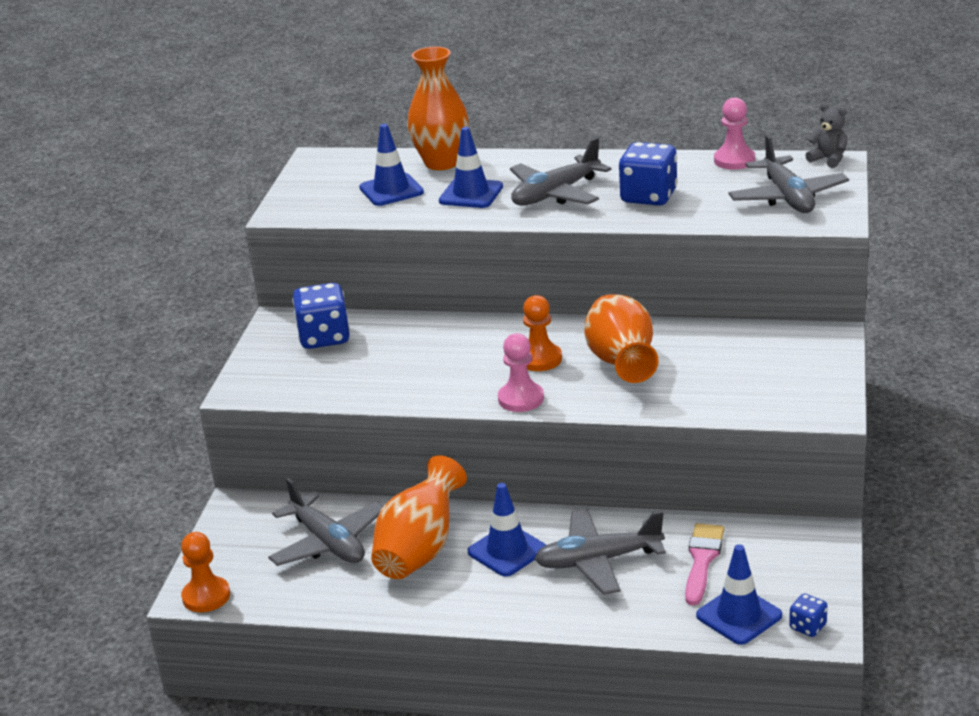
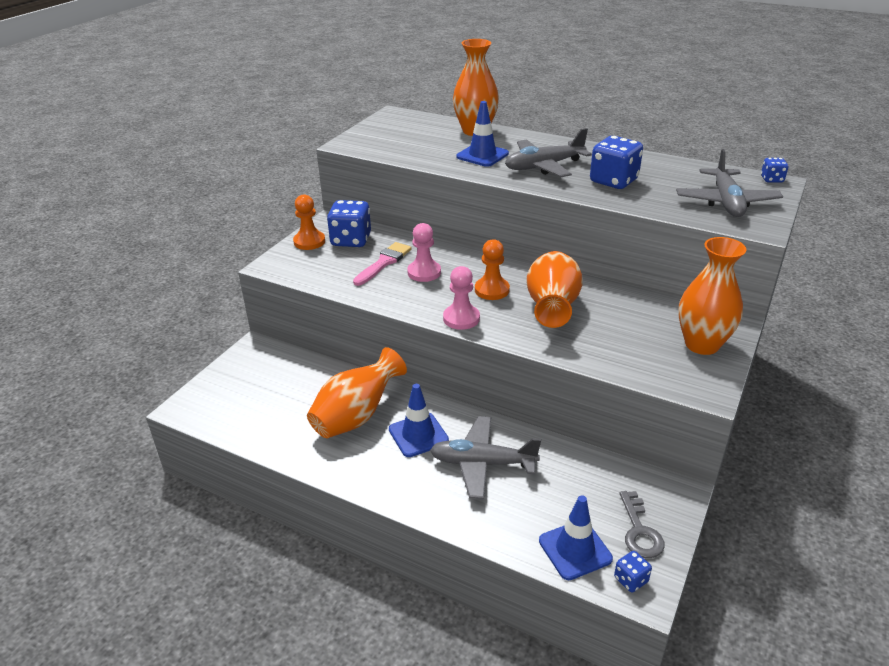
camera: 15 degrees right, 5 degrees up
orange pawn [181,532,230,612] -> orange pawn moved to [293,194,325,250]
grey plane [268,478,383,566] -> none
blue traffic cone [359,124,424,206] -> none
pink brush [685,523,724,605] -> pink brush moved to [353,242,412,286]
pink pawn [714,97,755,170] -> pink pawn moved to [407,223,441,282]
grey teddy bear [805,103,847,168] -> blue dice [761,158,788,183]
none -> grey key [620,491,665,558]
none -> orange vase [678,237,747,355]

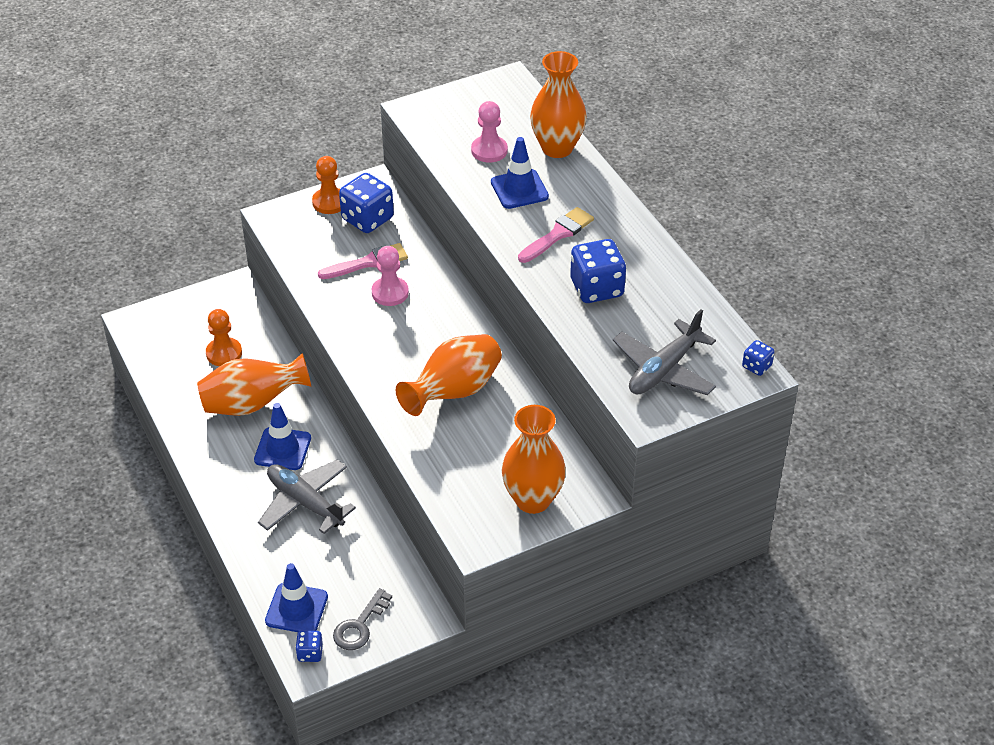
camera: 35 degrees right, 10 degrees up
pink pawn [443,266,480,330] -> pink pawn moved to [471,101,508,163]
orange pawn [475,239,510,300] -> orange pawn moved to [206,309,242,366]
grey plane [505,128,592,177] -> pink brush [518,207,594,263]

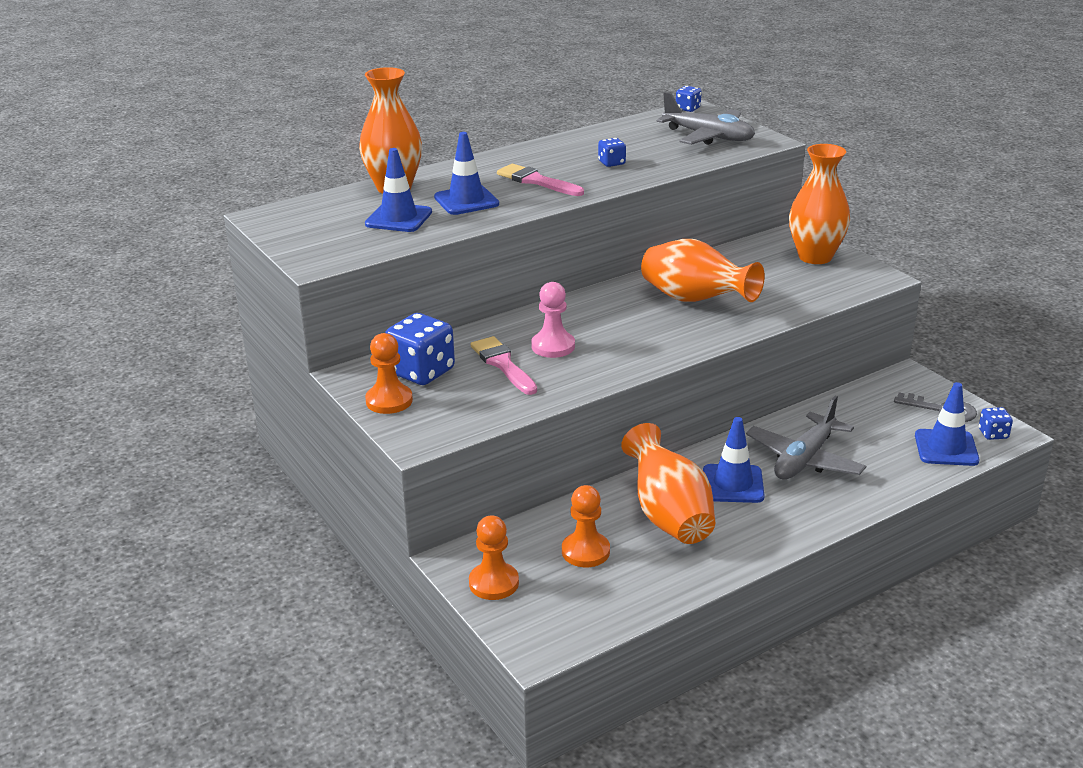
camera: 95 degrees left, 15 degrees down
pink pawn [471,101,508,163] -> blue traffic cone [365,148,432,232]
blue dice [570,239,626,303] -> blue dice [598,138,626,167], size x0.50
none -> orange pawn [469,515,519,600]

